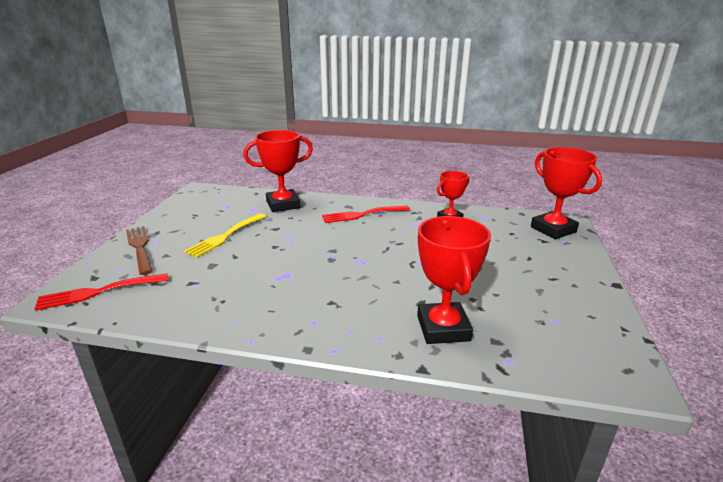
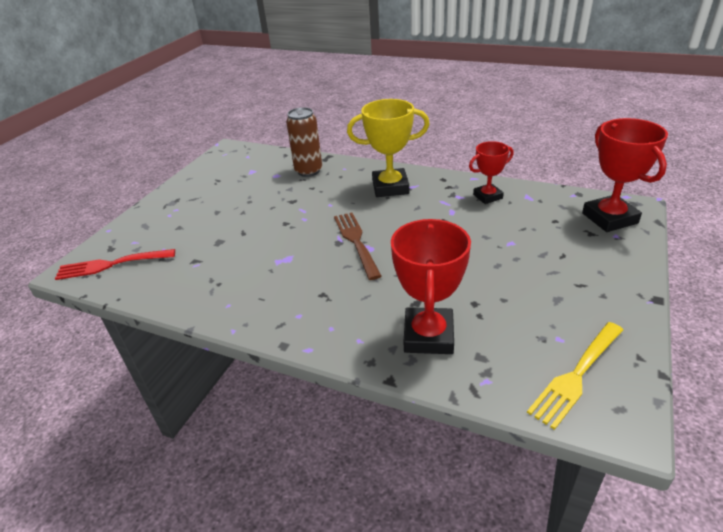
camera: 15 degrees right, 10 degrees up
brown fork [126,226,153,275] -> brown fork moved to [334,213,382,280]
yellow fork [184,213,266,257] -> yellow fork moved to [527,322,623,430]
red trophy [243,130,313,212] -> brown can [286,107,322,177]
red fork [322,206,410,223] -> yellow trophy [347,99,430,197]

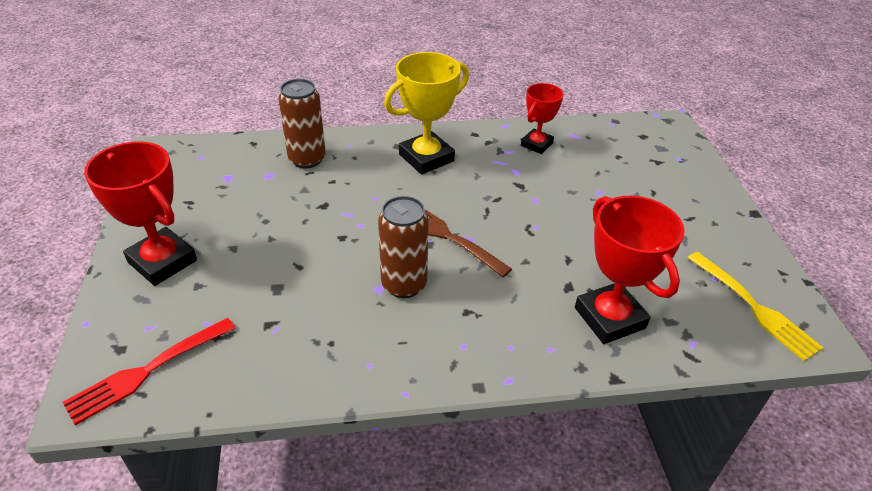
camera: 35 degrees left, 5 degrees up
yellow fork [527,322,623,430] -> yellow fork turned 45 degrees counterclockwise [688,252,823,361]
red trophy [582,118,668,232] -> red trophy moved to [84,141,197,286]
none -> brown can [378,196,429,298]

